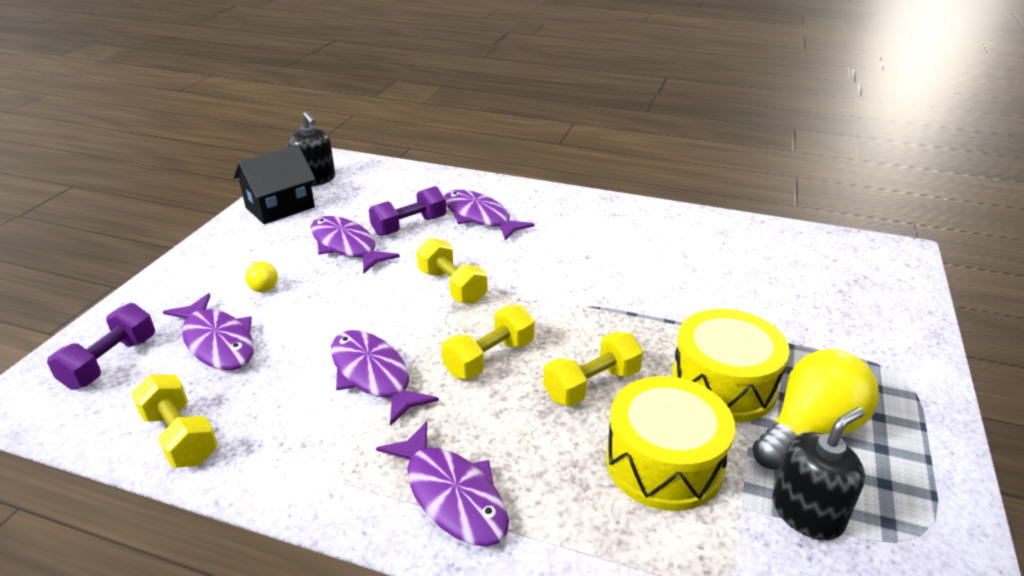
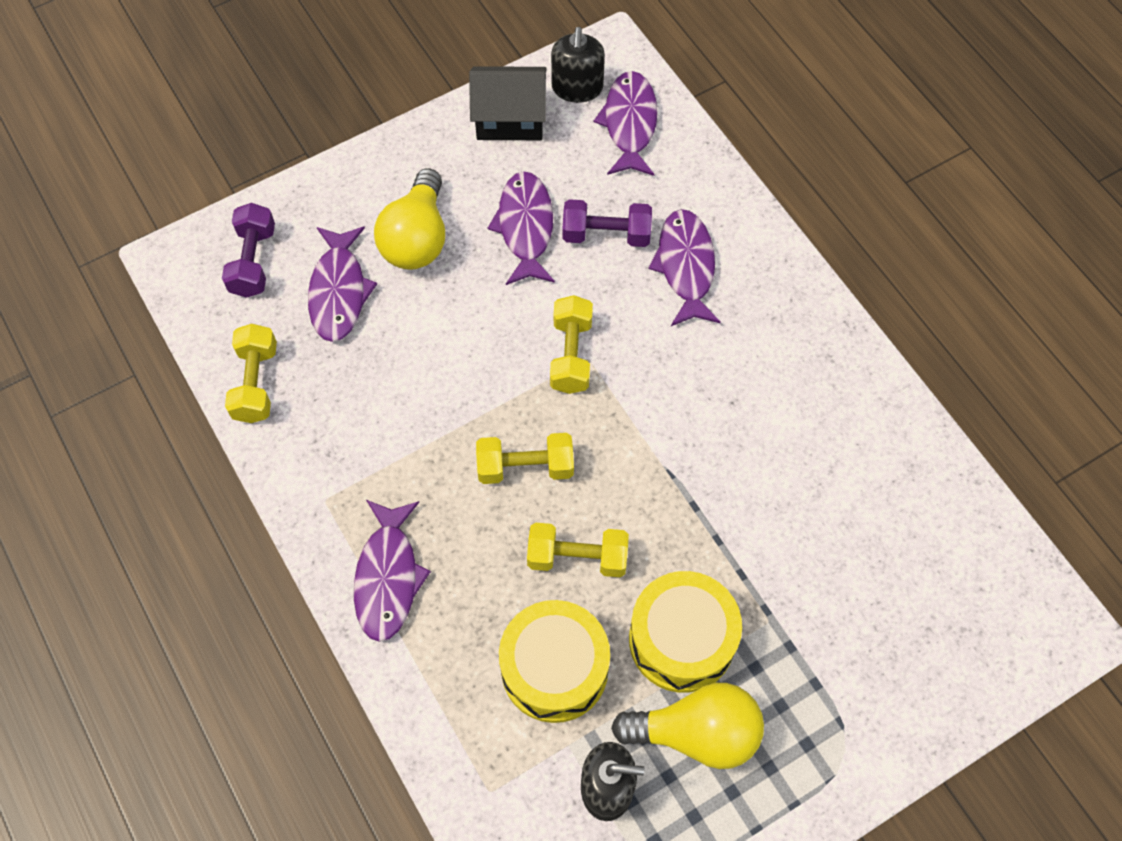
camera: 40 degrees right, 30 degrees up
purple dumbbell [47,303,155,390] -> purple dumbbell turned 60 degrees counterclockwise [222,203,275,298]
yellow light bulb [245,261,278,292] -> yellow light bulb [374,168,445,270], size x2.12
purple fish [331,330,439,426] -> purple fish moved to [594,71,658,176]

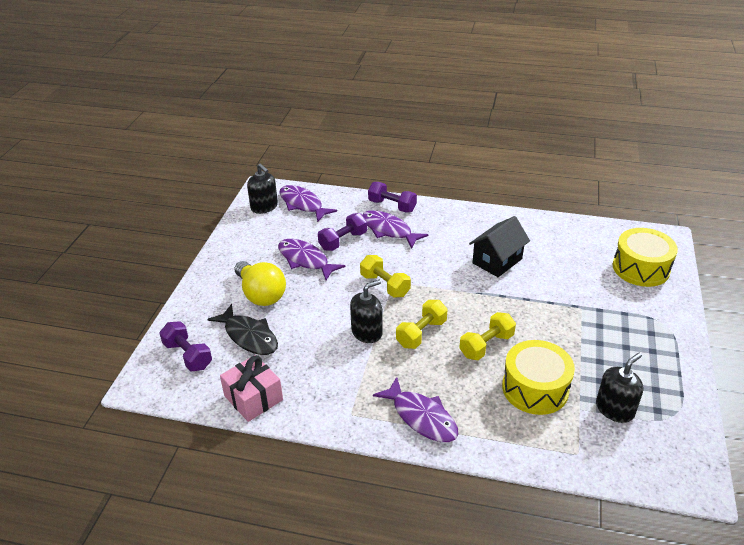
camera: 45 degrees left, 25 degrees down
yellow dumbbell [225,324,277,423] -> pink gift [220,355,283,422]
purple fish [308,226,377,342] -> black fish [207,304,278,355]
black house [469,66,547,140] -> black house moved to [469,216,530,277]
yellow light bulb [611,683,764,769] -> none
yellow drum [629,571,742,693] -> yellow drum moved to [613,228,678,287]
none -> black soap dispenser [350,280,383,343]
none -> purple dumbbell [368,182,417,213]

